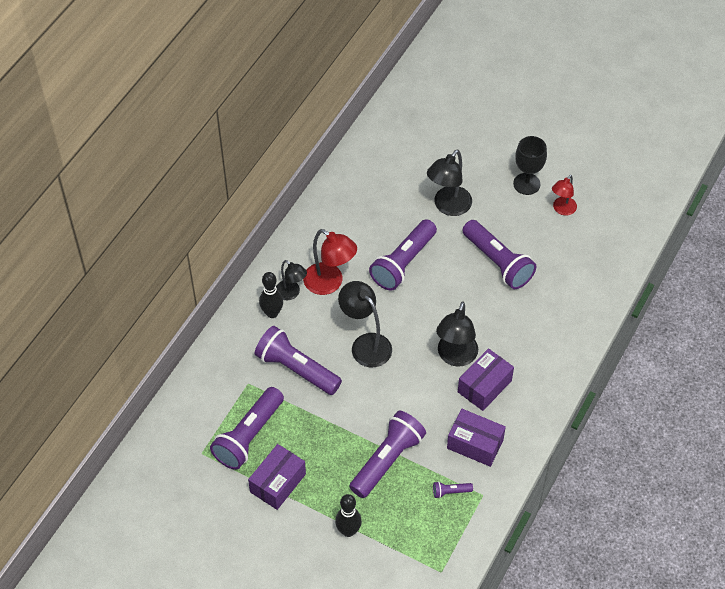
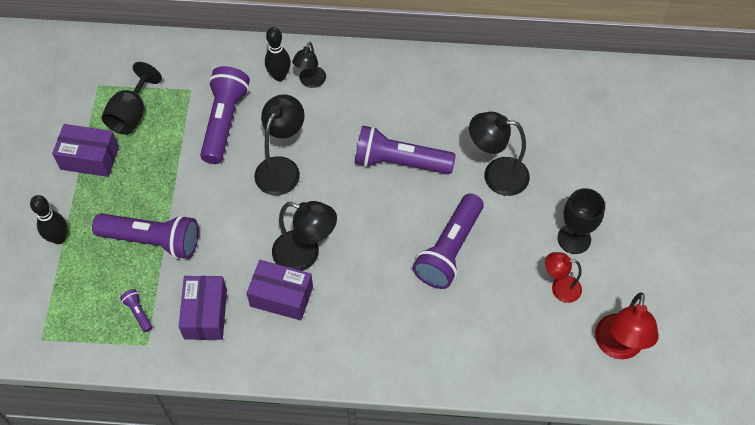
camera: 65 degrees right, 5 degrees up
purple flashlight [210,387,284,470] -> black goblet [101,62,162,135]
red lamp [303,229,357,295] -> red lamp moved to [595,292,659,359]
black lamp [436,301,478,367] -> black lamp turned 150 degrees counterclockwise [272,201,337,271]

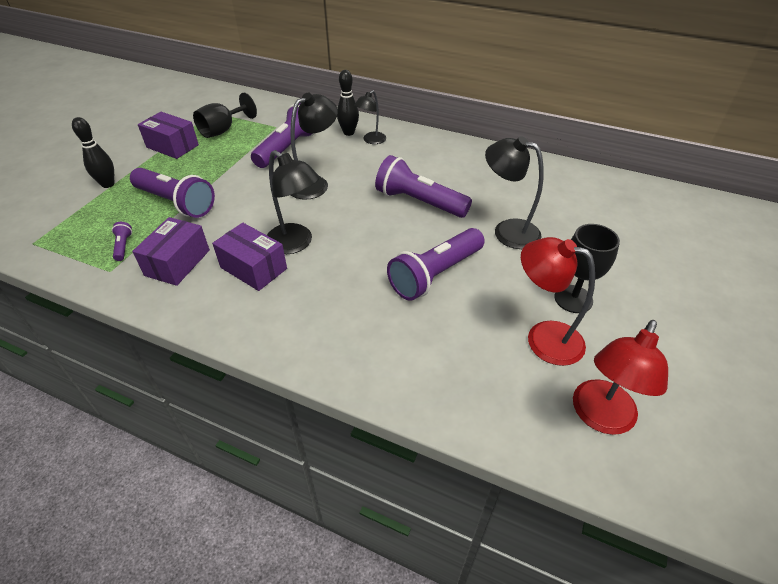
camera: 20 degrees right, 15 degrees down
red lamp [545,252,582,303] -> red lamp [521,237,595,366], size x1.60

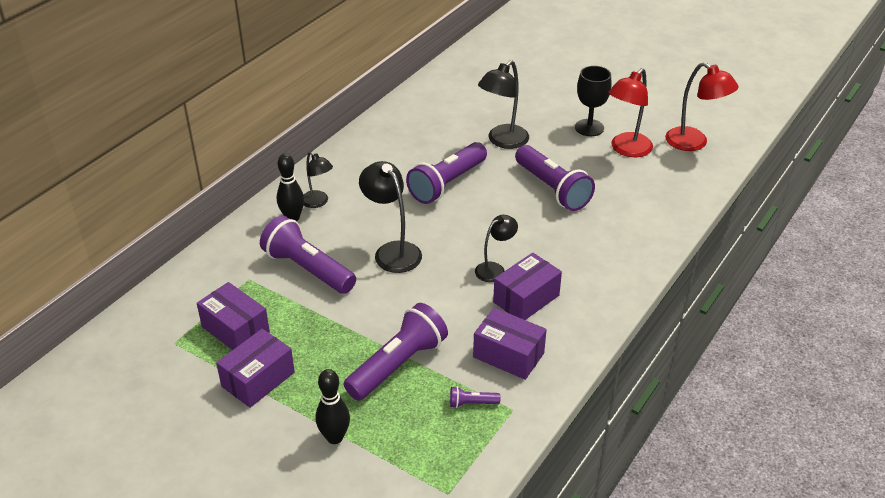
camera: 80 degrees left, 5 degrees down
black goblet [193,93,257,138] -> purple box [197,282,270,350]
black lamp [267,150,320,254] -> black lamp [475,215,518,282], size x0.62

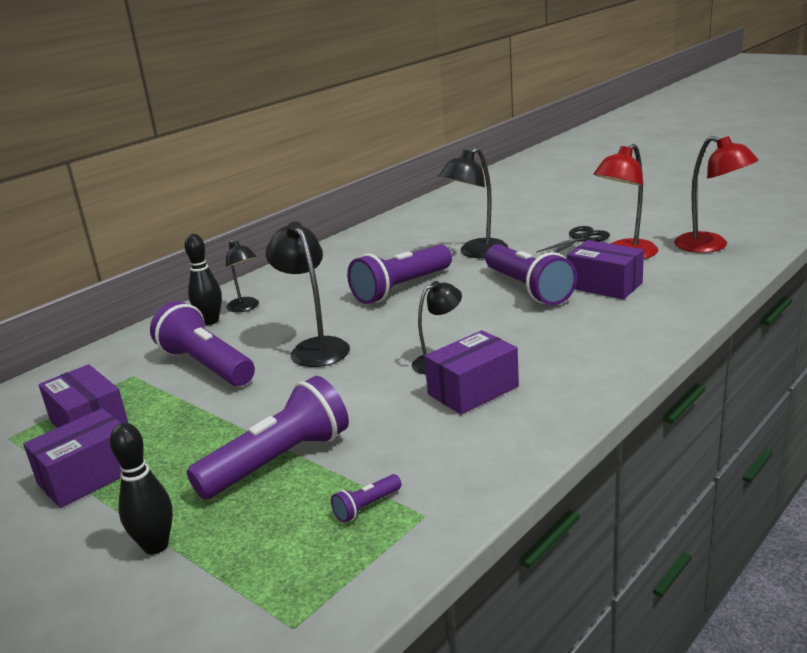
camera: 10 degrees right, 15 degrees down
purple flashlight [450,386,500,408] -> purple flashlight turned 45 degrees counterclockwise [331,474,401,523]
purple box [473,308,547,380] -> purple box moved to [567,240,644,299]
black goblet [575,66,612,136] -> black scissors [536,226,610,253]

